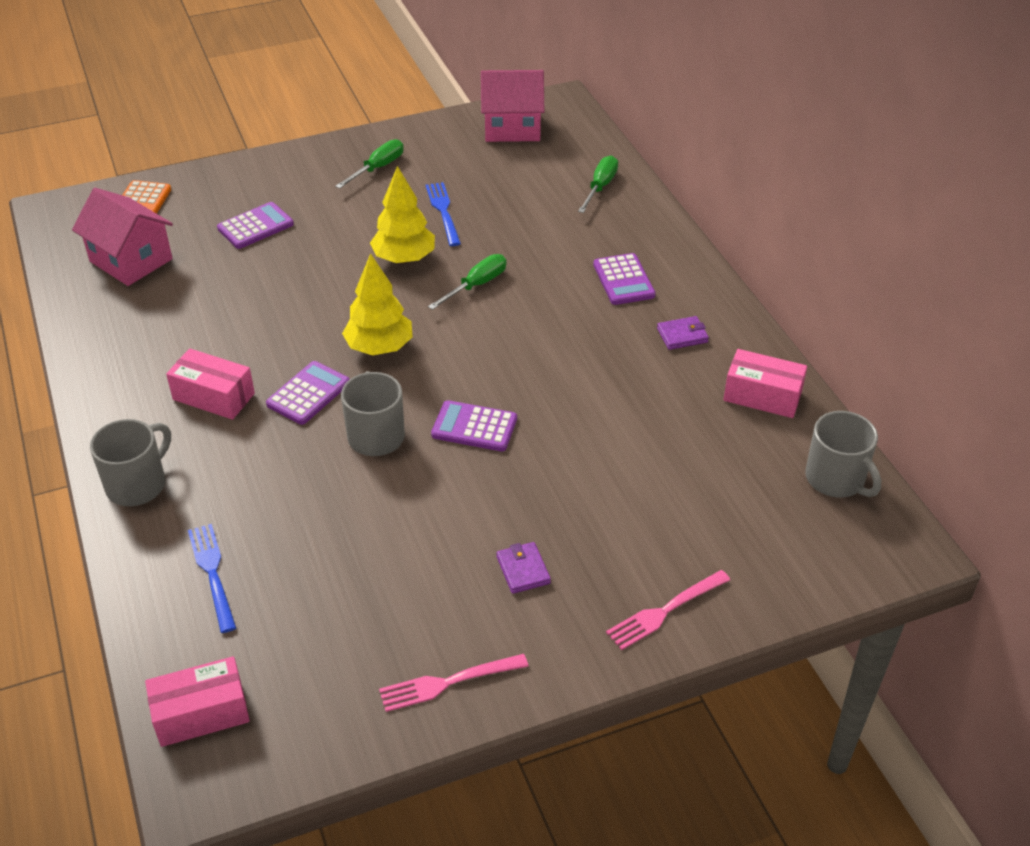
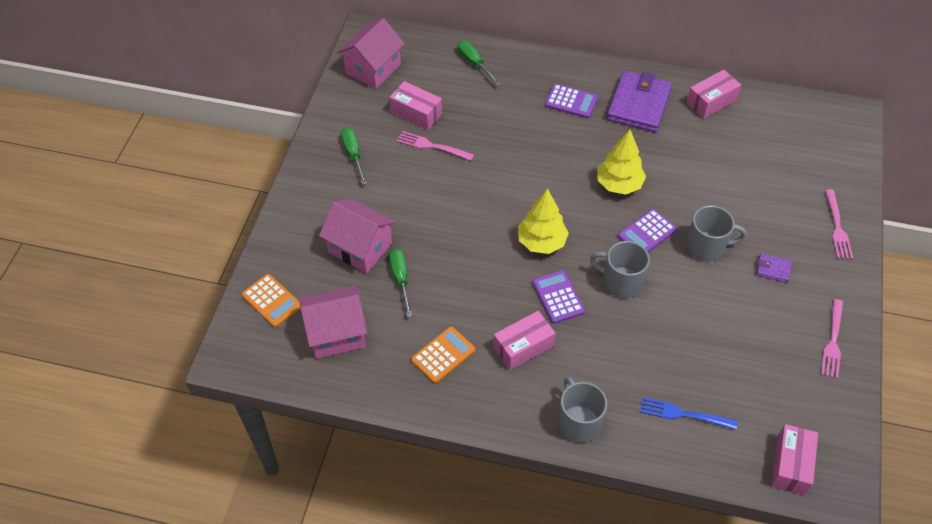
camera: 55 degrees left, 10 degrees up
purple calculator [217,202,294,249] -> pink house [319,199,396,273]
yellow tree [370,166,435,263] -> yellow tree moved to [598,130,646,195]
blue fork [426,182,461,246] -> pink fork [396,131,474,161]
green screwdriver [428,254,506,310] -> green screwdriver moved to [389,248,412,317]
purple wallet [657,316,709,350] -> purple wallet [607,71,672,132], size x2.25
grey mug [805,411,881,497] -> grey mug moved to [686,205,747,262]
none -> pink box [390,81,442,130]
none -> orange calculator [411,327,475,383]

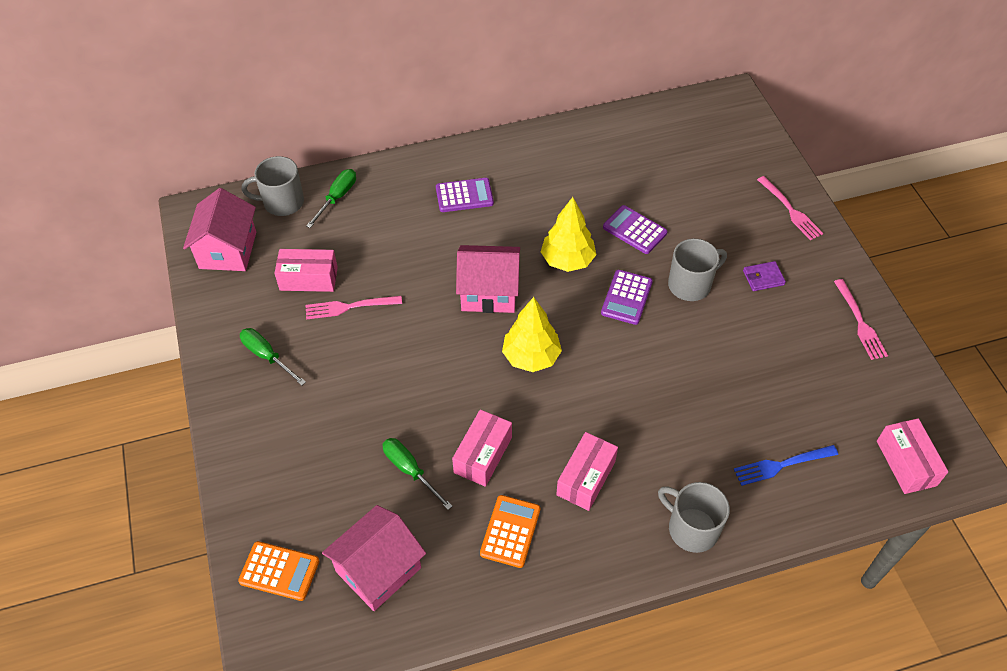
camera: 30 degrees left, 0 degrees up
pink house [319,199,396,273] -> pink house moved to [456,245,520,313]
green screwdriver [458,40,501,85] -> green screwdriver turned 90 degrees clockwise [306,169,356,228]
purple calculator [532,270,585,324] -> purple calculator moved to [603,205,668,254]
grey mug [590,241,650,298] -> grey mug moved to [242,156,304,216]
purple wallet [607,71,672,132] -> none
pink box [687,69,741,119] -> pink box moved to [452,410,512,487]

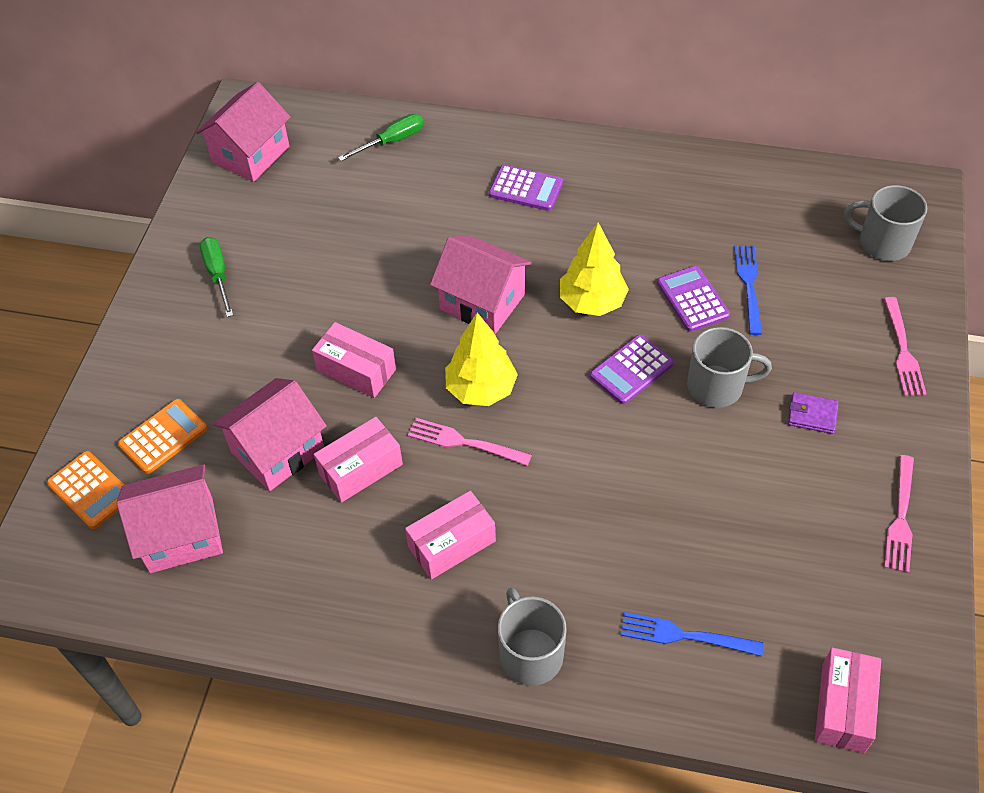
camera: 30 degrees right, 0 degrees up
grey mug [242,156,304,216] -> grey mug moved to [844,185,927,261]
pink box [274,249,338,292] -> pink box moved to [312,322,396,398]
pink fork [306,296,402,320] -> pink fork moved to [408,418,532,466]
green screwdriver [382,438,453,510] -> pink house [213,378,327,491]
orange calculator [480,495,540,568] -> orange calculator moved to [118,399,207,474]
none -> blue fork [734,245,762,335]

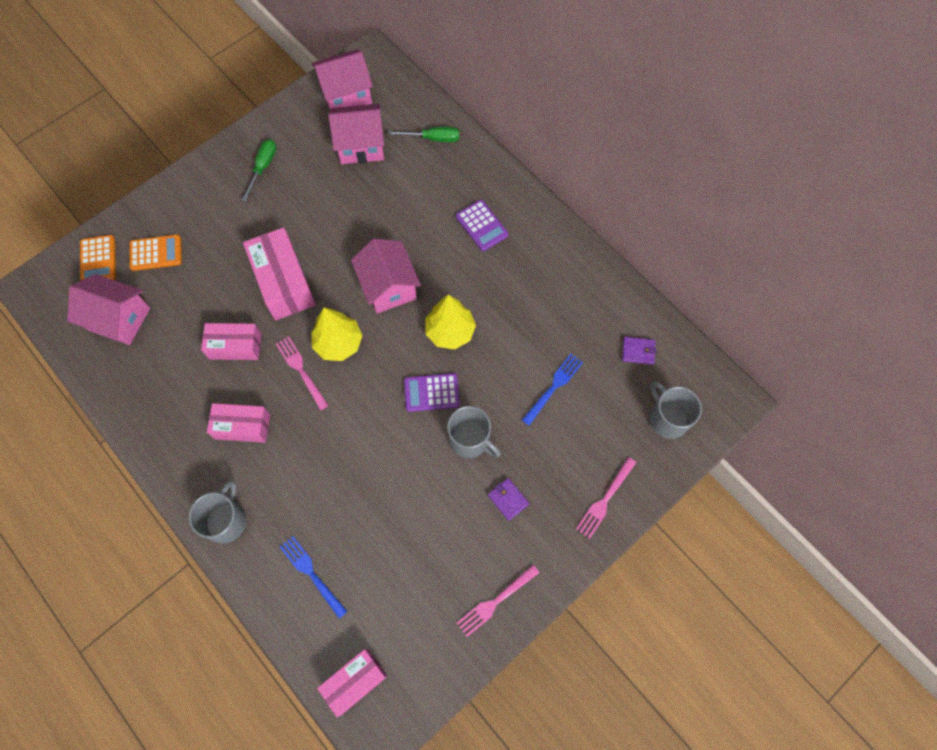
camera: 35 degrees right, 15 degrees up
pink house [213,378,327,491] -> pink house moved to [328,104,384,164]
pink box [312,322,396,398] -> pink box [243,227,316,320], size x1.53
purple calculator [657,266,730,332] -> none
none -> purple wallet [622,337,656,365]

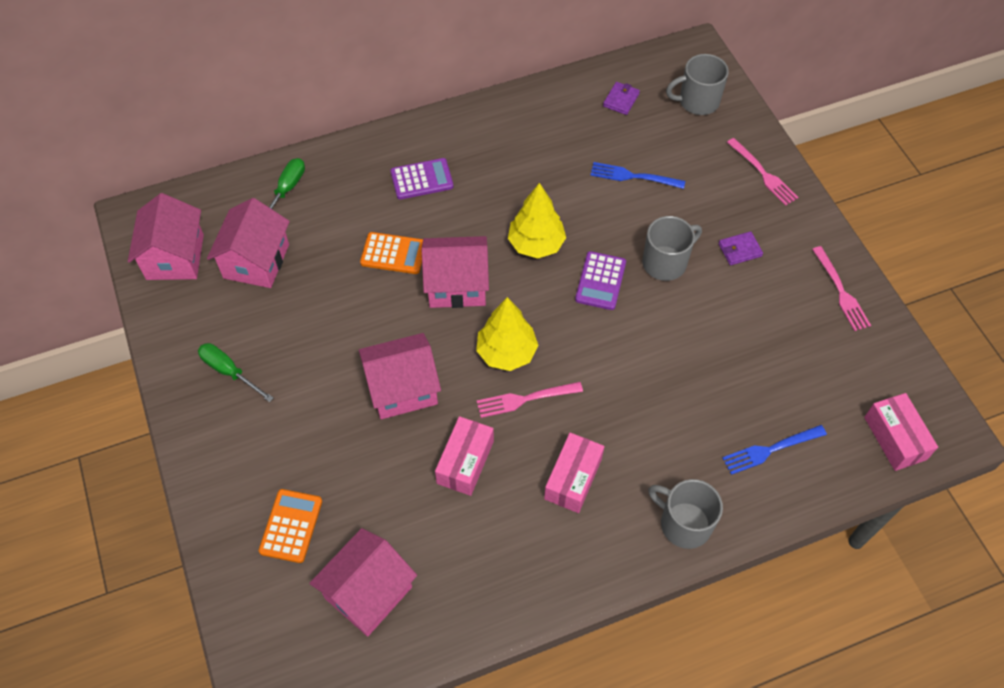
camera: 70 degrees left, 10 degrees down
orange calculator [80,235,116,281] -> orange calculator moved to [360,232,423,274]
pink box [243,227,316,320] -> pink house [359,333,441,419]
blue fork [522,354,583,426] -> blue fork turned 45 degrees counterclockwise [590,162,685,189]

